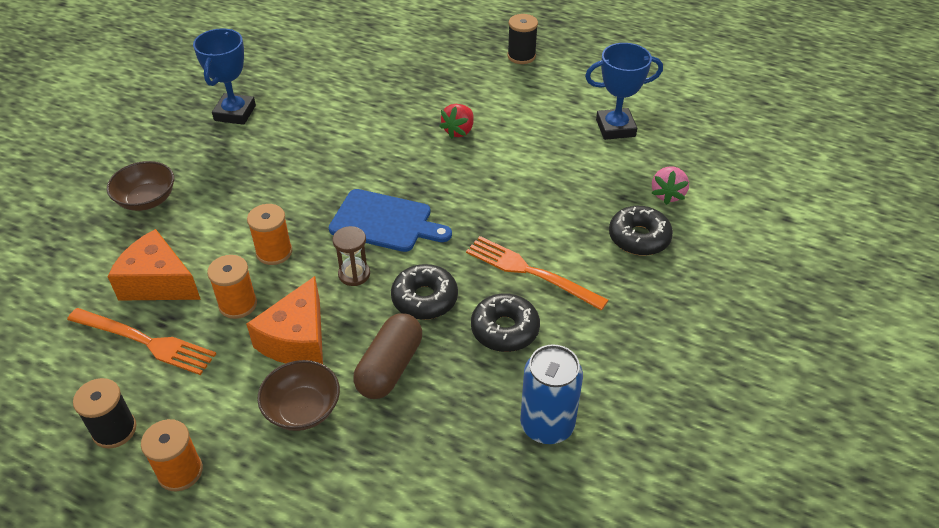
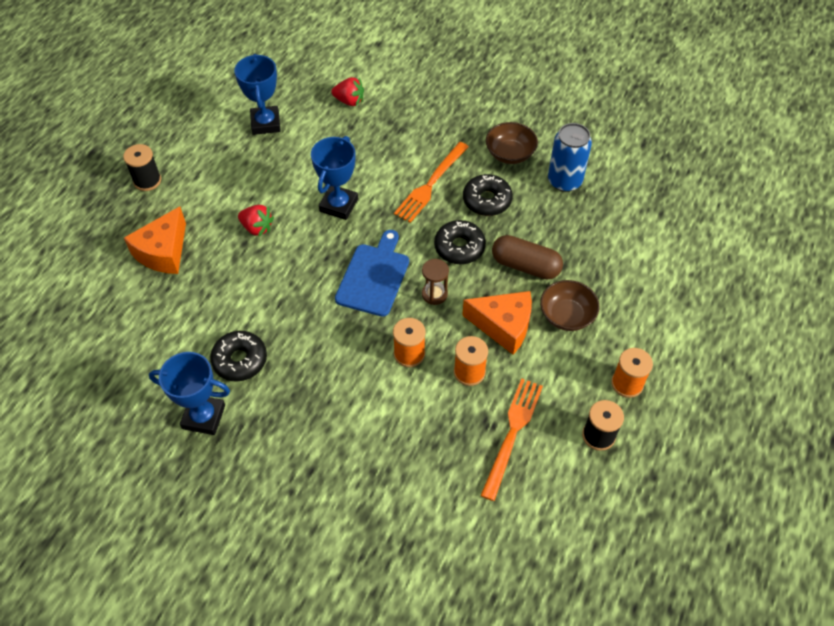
camera: 90 degrees left, 10 degrees up
brown bowl [107,161,174,211] -> brown bowl moved to [486,122,538,164]
orange cheese [107,229,201,301] -> orange cheese moved to [124,206,186,274]
black donut [609,206,673,256] -> black donut moved to [210,331,267,381]
pink strawberry [651,166,689,205] -> red strawberry [331,77,364,106]
none -> blue trophy [311,136,358,220]

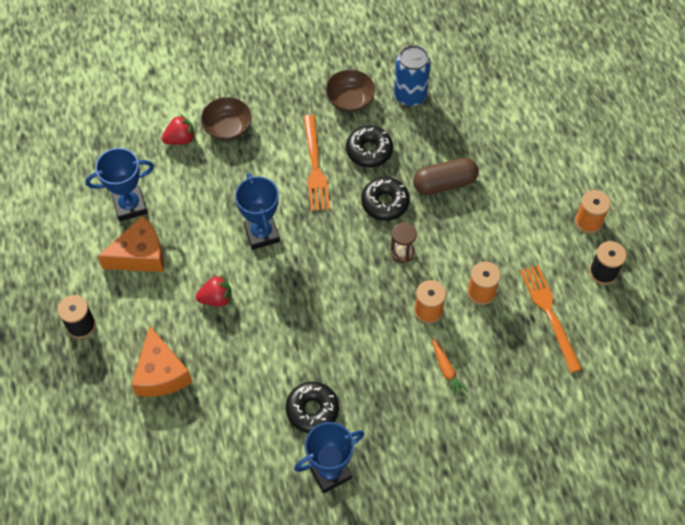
camera: 40 degrees left, 5 degrees up
blue trophy [234,54,281,135] -> blue trophy turned 60 degrees counterclockwise [85,148,154,221]
blue cutting board [335,230,409,317] -> none
orange cheese [462,291,532,355] -> orange cheese moved to [97,216,164,272]
brown bowl [540,280,599,331] -> brown bowl moved to [201,97,251,141]
none -> orange carrot [432,338,468,397]

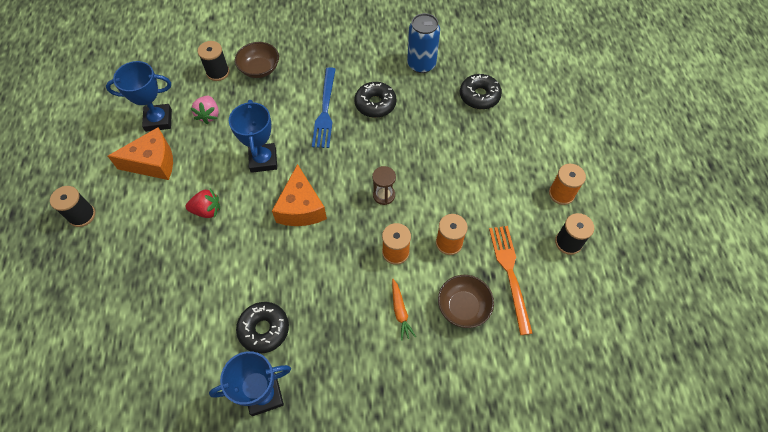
camera: 10 degrees right, 0 degrees up
orange cheese [131,326,192,397] -> orange cheese moved to [272,164,327,226]
red strawberry [161,114,195,145] -> black spool [198,41,229,81]
orange fork [303,115,330,211] -> blue fork [312,67,336,148]
brown bowl [325,70,375,112] -> brown bowl moved to [438,275,494,328]
black donut [361,177,410,221] -> black donut moved to [460,74,502,109]
brown capsule [413,157,479,195] -> none
none -> pink strawberry [191,96,219,124]

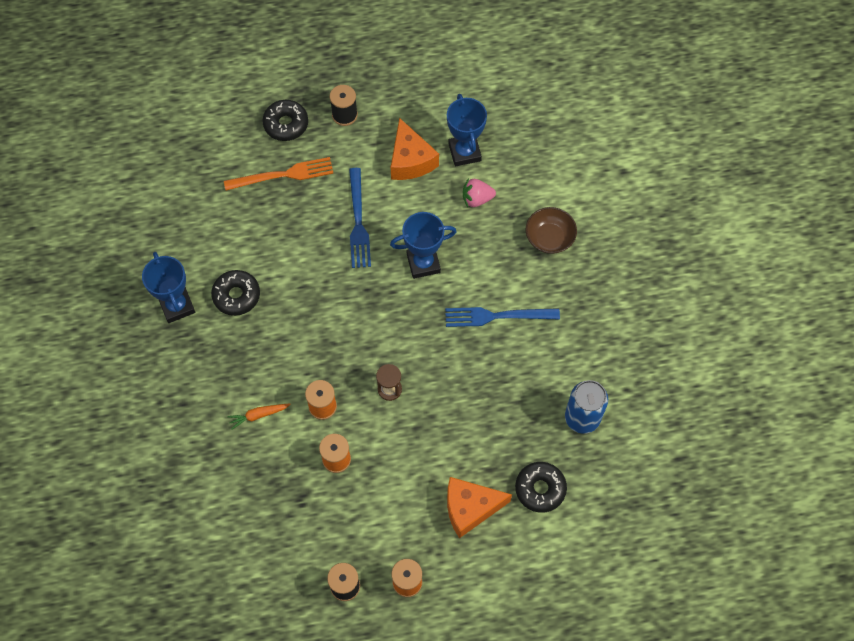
camera: 85 degrees right, 5 degrees up
red strawberry [186,189,220,218] -> blue fork [349,168,371,268]
black spool [198,41,229,81] -> none
orange cheese [272,164,327,226] -> orange cheese moved to [447,477,512,538]
black donut [354,82,396,118] -> black donut moved to [262,100,308,141]
brown bowl [438,275,494,328] -> none
orange fork [489,226,533,335] -> orange fork moved to [224,157,334,191]

